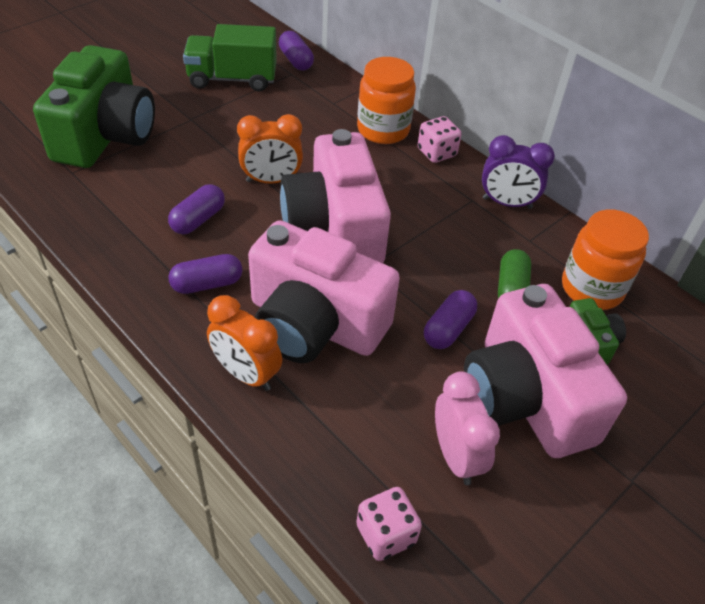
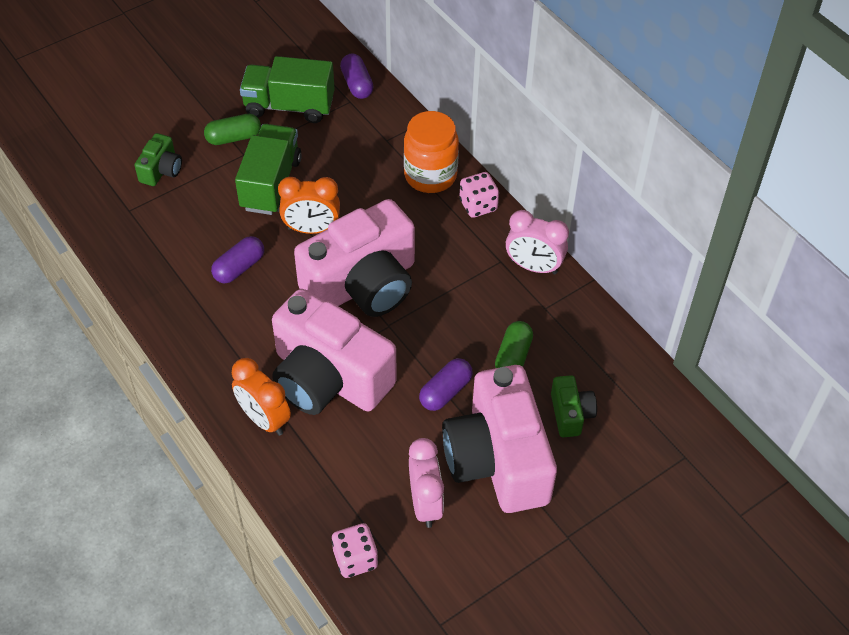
camera: 10 degrees right, 5 degrees up
green camera [33,45,155,168] -> green camera [134,133,182,186], size x0.44
purple capsule [168,254,242,294] -> none
pink camera [280,129,391,263] -> pink camera turned 120 degrees counterclockwise [294,199,415,317]
purple clock [482,135,555,209] -> pink clock [506,210,569,274]
orange jar [562,210,649,310] -> none
none -> green capsule [204,114,261,145]
none -> green truck [235,124,302,215]

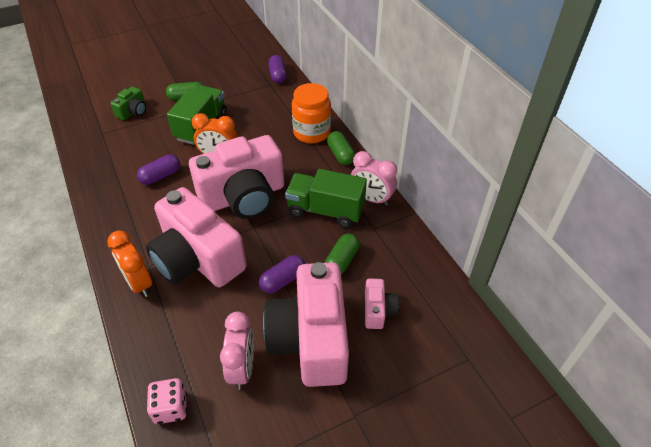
camera: 10 degrees right, 5 degrees down
green truck [240,56,335,123] -> green truck moved to [285,169,367,228]
pink dice [459,172,499,218] -> green capsule [327,131,355,165]
green camera [551,375,597,437] -> pink camera [365,278,399,329]

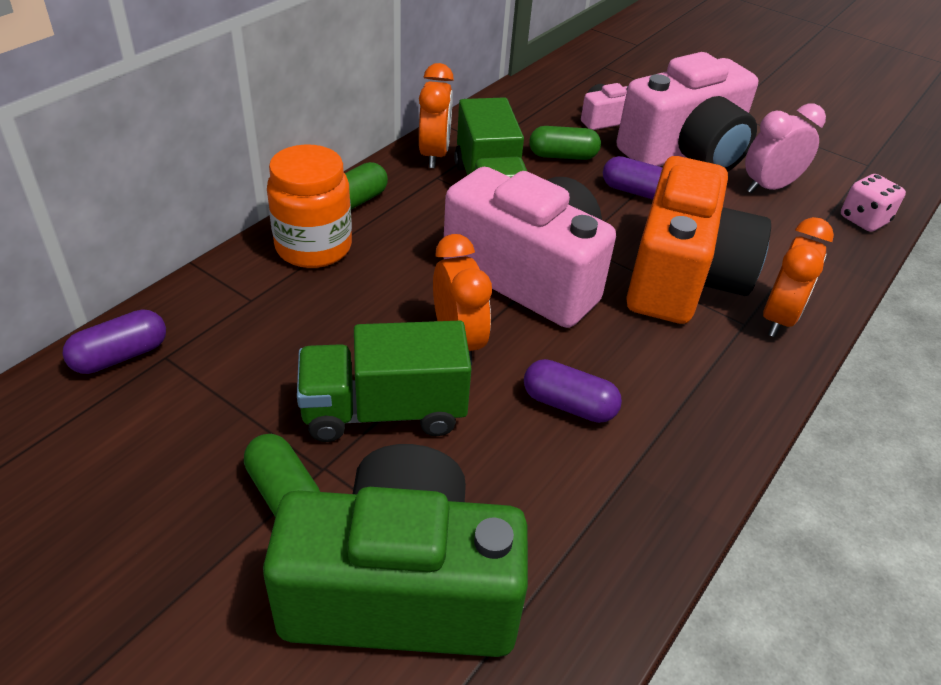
camera: 120 degrees left, 5 degrees down
green camera [110,86,146,120] -> green camera [263,444,528,657], size x2.28
pink camera [146,187,247,287] -> orange camera [626,156,771,324]
pink clock [351,151,397,206] -> orange clock [419,63,454,168]

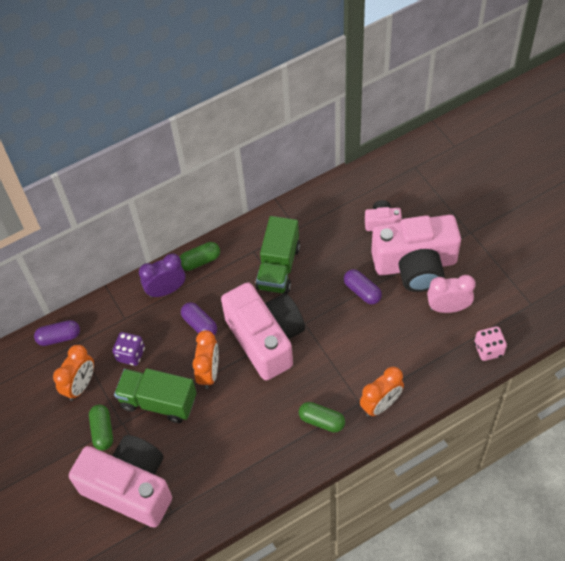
camera: 30 degrees right, 15 degrees up
green camera [263,444,528,657] -> pink camera [69,435,172,528]
orange jar [267,144,352,268] -> purple clock [139,253,186,298]
orange clock [419,63,454,168] -> orange clock moved to [53,345,94,401]
purple capsule [524,359,622,423] -> purple capsule moved to [181,302,217,335]
green capsule [529,126,601,160] -> green capsule moved to [299,402,345,433]
orange camera [626,156,771,324] -> none
none -> purple dice [113,332,145,366]

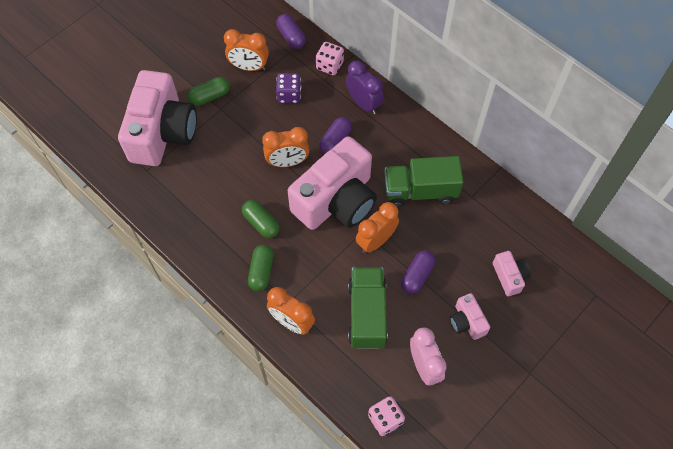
camera: 70 degrees right, 5 degrees up
green truck [114,368,196,423] -> green truck moved to [348,267,388,349]
green capsule [180,242,220,271] -> green capsule moved to [242,200,279,238]
pink camera [371,215,461,292] -> pink camera [450,293,490,340], size x0.44
none -> pink dice [316,42,344,75]
none -> orange clock [356,202,399,253]

